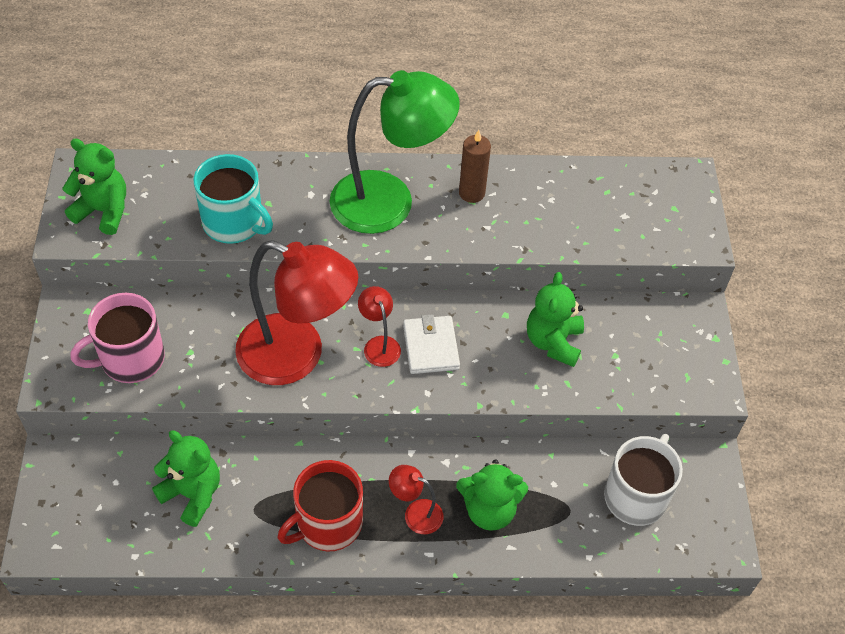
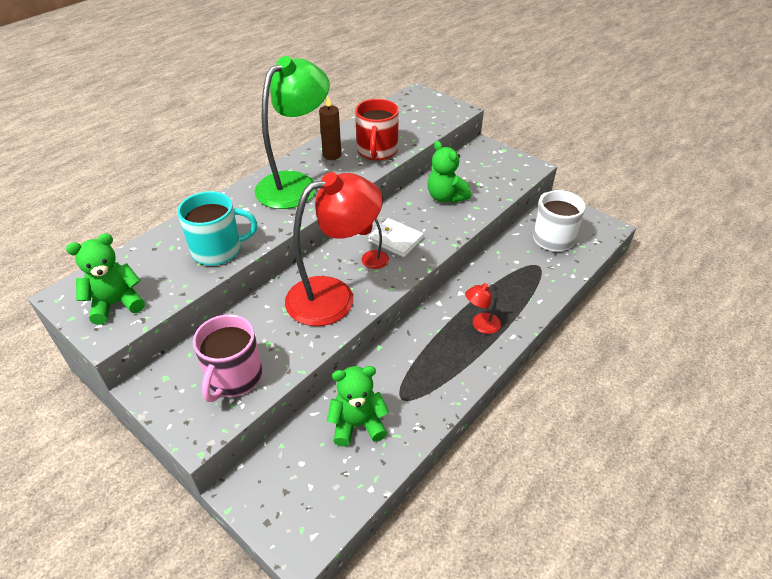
camera: 45 degrees left, 10 degrees down
red mug [278,460,363,552] -> red mug moved to [355,99,399,160]
green teddy bear [456,459,528,531] -> none

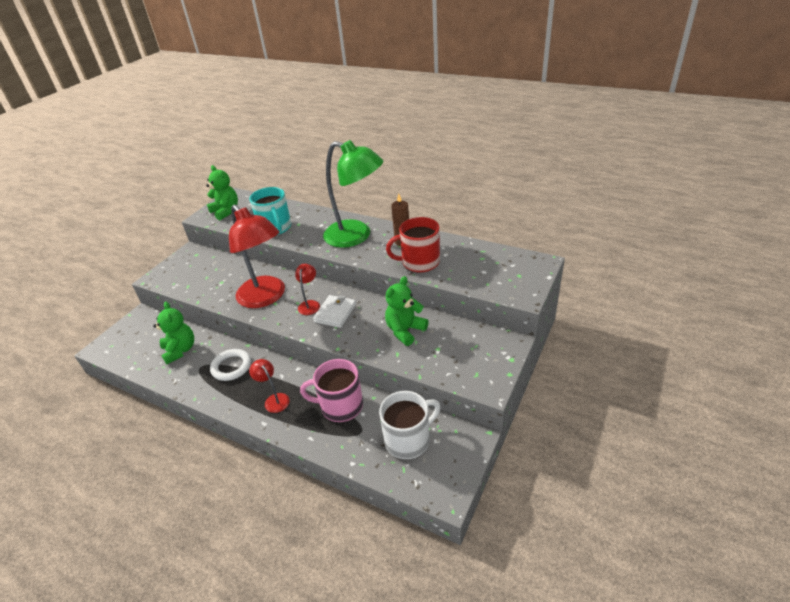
camera: 80 degrees right, 5 degrees down
pink mug [193,314,263,402] -> pink mug moved to [300,359,363,422]
none -> white ring [210,349,251,381]

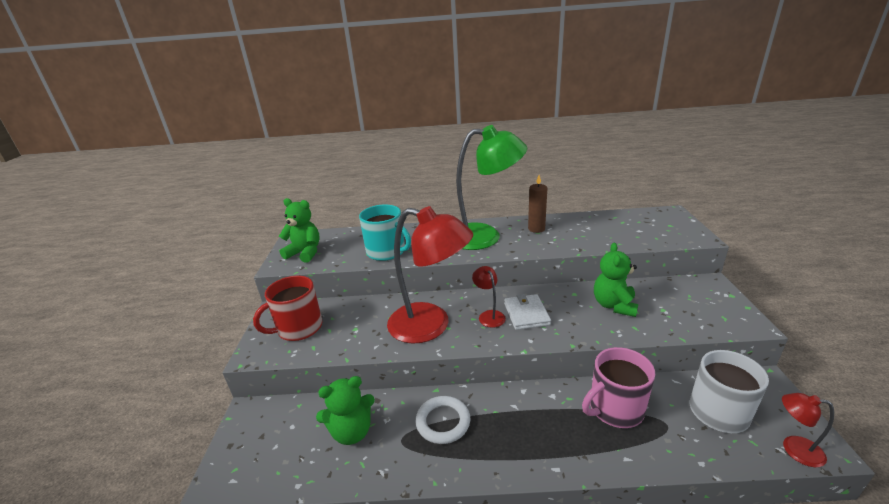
camera: 30 degrees left, 10 degrees down
green teddy bear [153,302,194,364] -> green teddy bear turned 120 degrees clockwise [316,376,375,445]
red lamp [249,359,289,413] -> red lamp moved to [782,393,834,467]
red mug [386,217,440,273] -> red mug moved to [253,276,322,341]

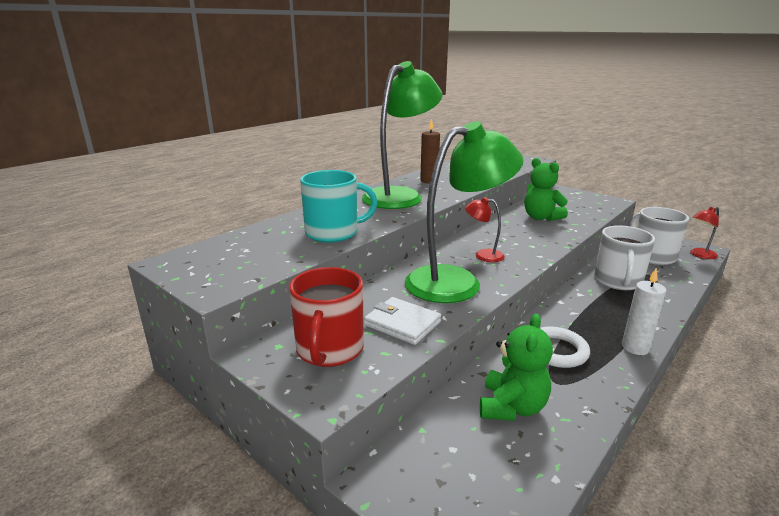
camera: 50 degrees left, 5 degrees down
green teddy bear [279,198,320,263] -> none
red lamp [387,206,473,344] -> green lamp [405,121,523,303]
white wallet [504,294,551,330] -> white wallet moved to [364,297,441,345]
pink mug [582,347,655,428] -> white mug [594,225,655,290]
none -> white candle [622,268,666,355]

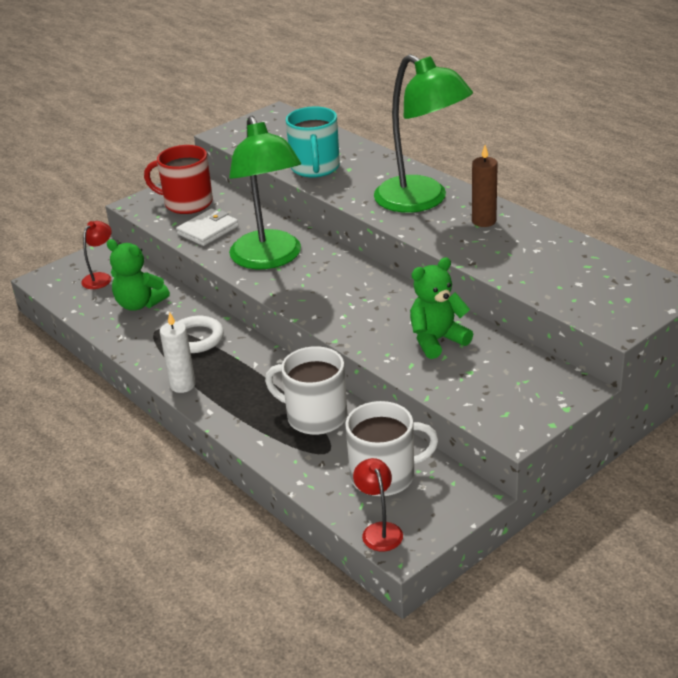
camera: 100 degrees right, 10 degrees up
red lamp [465,197,505,262] -> red lamp moved to [81,221,112,289]

